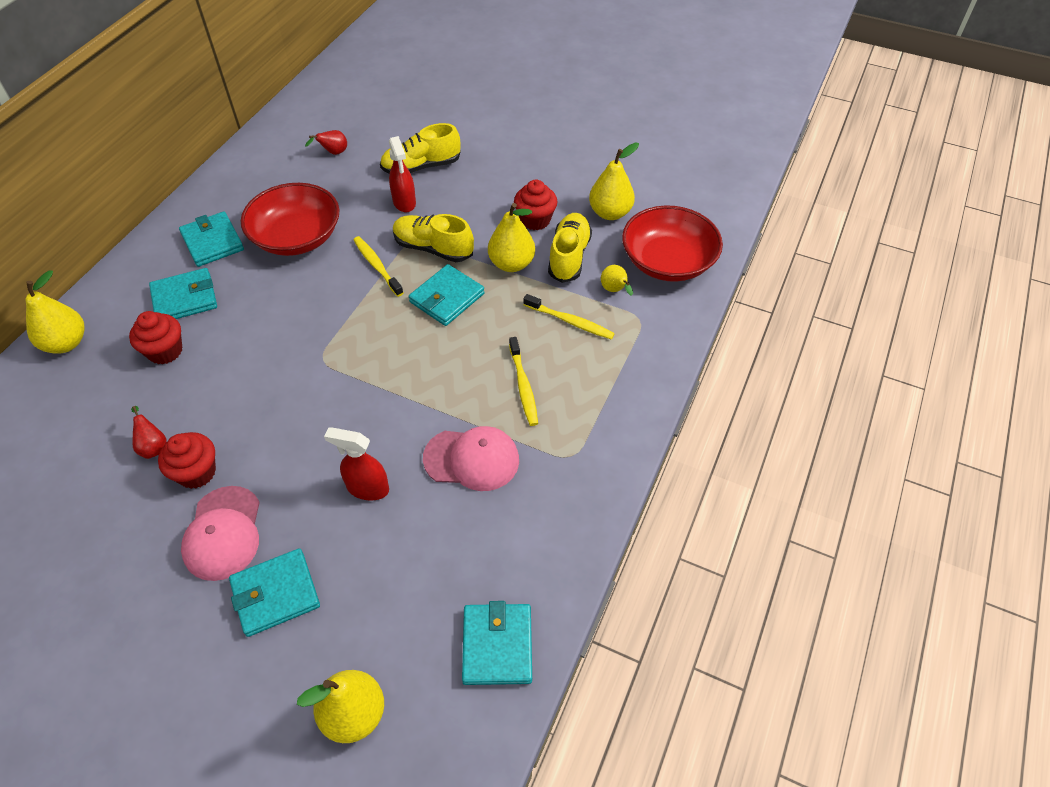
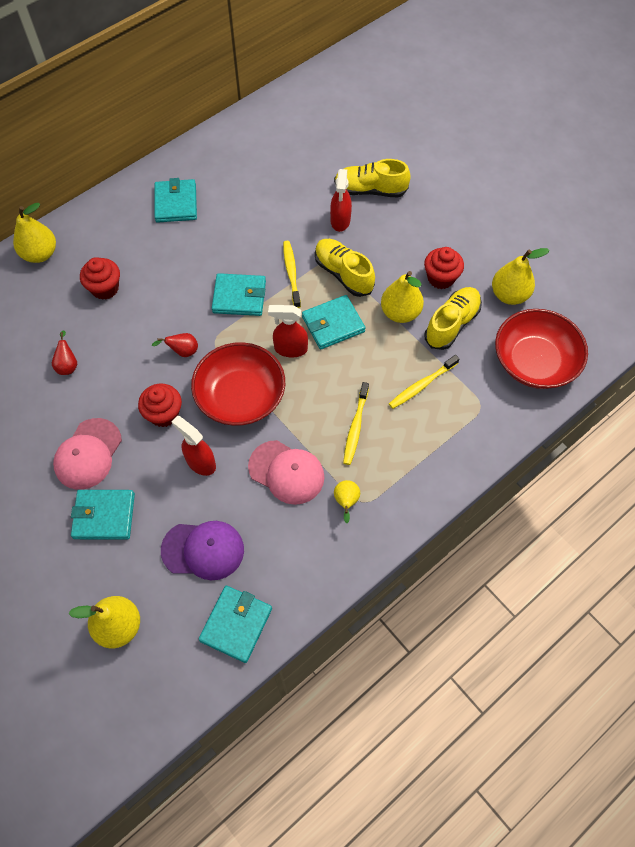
camera: 25 degrees right, 10 degrees up
turquoise wallet [149,268,217,319] -> turquoise wallet moved to [212,273,266,316]
red cupcake [158,432,216,489] -> red cupcake moved to [138,383,182,427]
red bowl [241,183,339,256] -> red bowl moved to [191,342,285,426]
red pear [305,130,347,155] -> red pear moved to [152,333,198,357]
yellow toothbrush [523,294,615,340] -> yellow toothbrush turned 90 degrees clockwise [389,355,460,409]
yellow pear [601,265,633,296] -> yellow pear moved to [334,480,360,523]
none -> purple cap [161,521,244,580]
none -> red spray bottle [268,305,308,357]

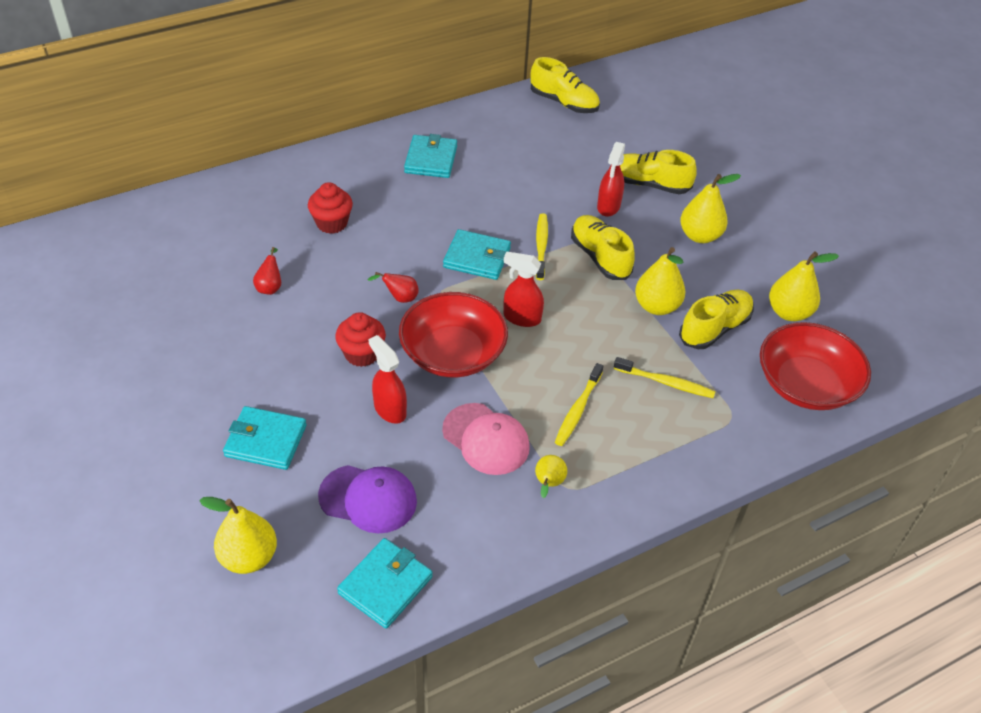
camera: 10 degrees right, 15 degrees down
yellow pear [13,203,56,263] -> yellow pear moved to [680,174,741,243]
pink cap [53,418,122,490] -> none
turquoise wallet [302,295,365,350] -> none
yellow toothbrush [389,355,460,409] -> yellow toothbrush turned 135 degrees counterclockwise [614,357,715,398]
red cupcake [424,247,464,289] -> none
none -> yellow shoe [531,57,600,113]

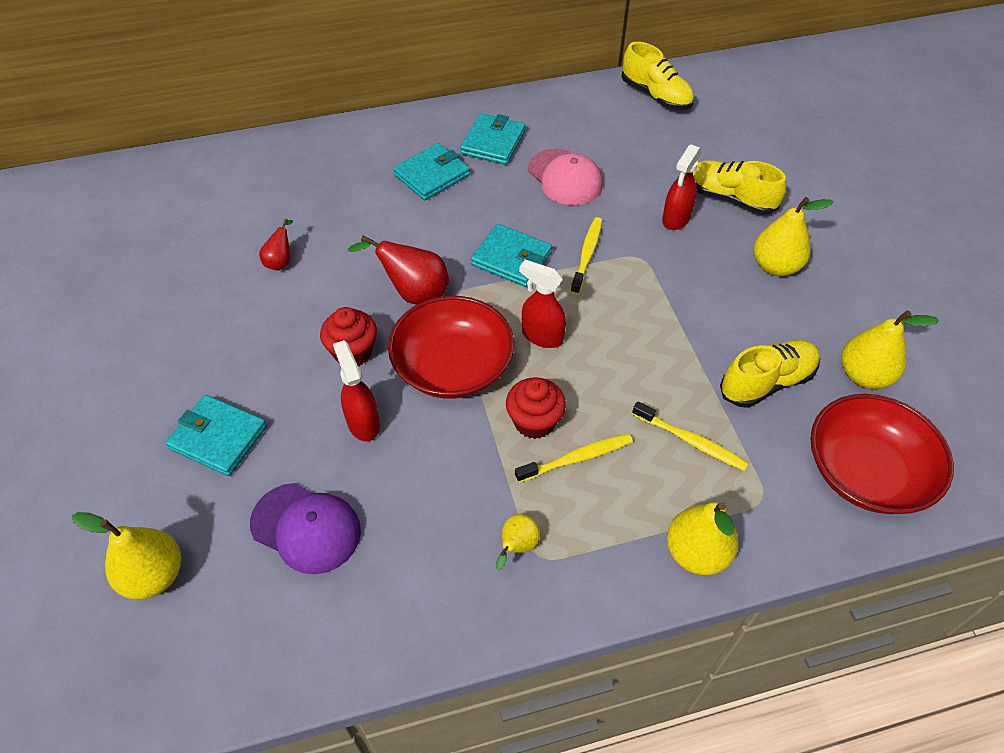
camera: 15 degrees right, 5 degrees up
red cupcake [308,182,353,234] -> red cupcake moved to [506,377,566,439]
turquoise wallet [337,538,433,629] -> turquoise wallet moved to [393,143,470,200]
red pear [367,272,419,303] -> red pear [348,236,449,304], size x1.77
pink cap [442,403,530,475] -> pink cap moved to [528,149,603,205]
yellow toothbrush [555,363,603,446] -> yellow toothbrush turned 150 degrees counterclockwise [515,434,633,483]
yellow shoe [571,215,635,280] -> none
yellow pear [635,247,685,315] -> yellow pear moved to [667,502,738,575]

